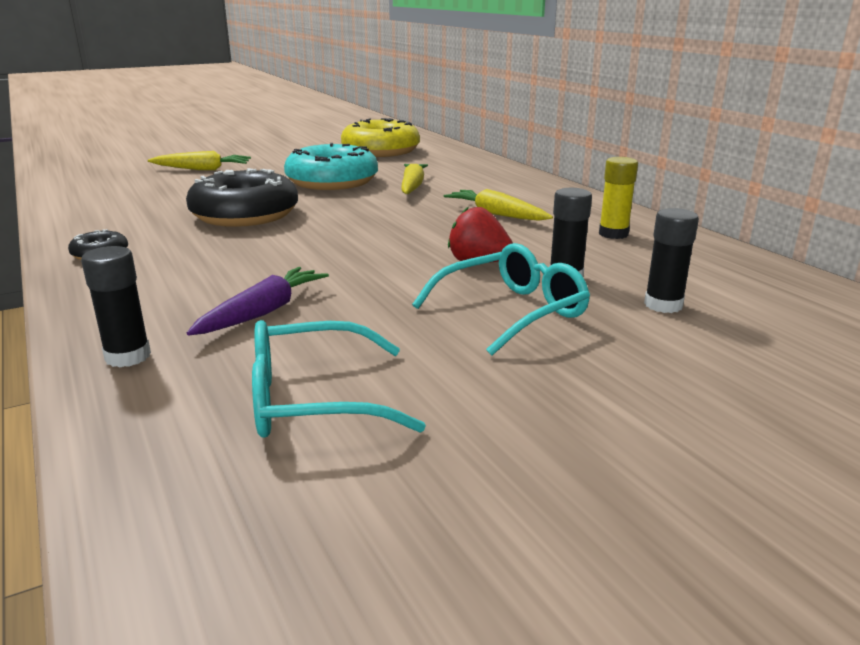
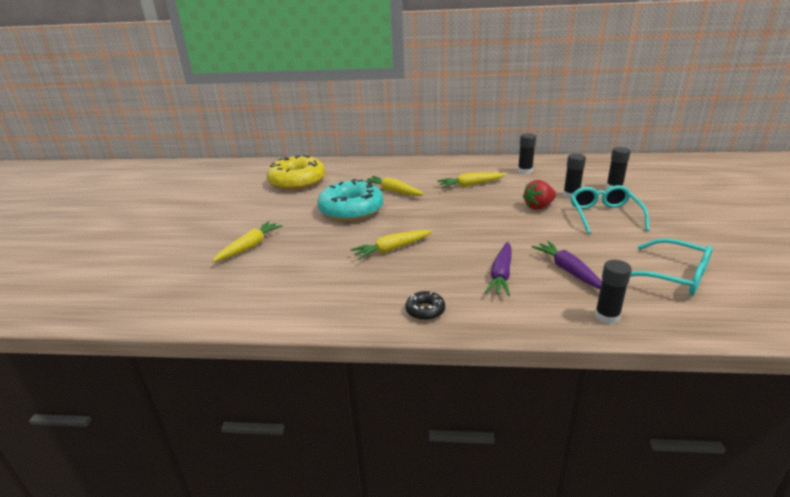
camera: 55 degrees left, 5 degrees up
black donut [186,168,298,227] -> yellow carrot [351,230,432,260]
turquoise glasses [252,320,426,438] -> turquoise glasses turned 75 degrees counterclockwise [630,238,713,295]
yellow glue stick [599,157,638,239] -> black glue stick [518,133,536,174]
none -> purple carrot [485,242,512,296]

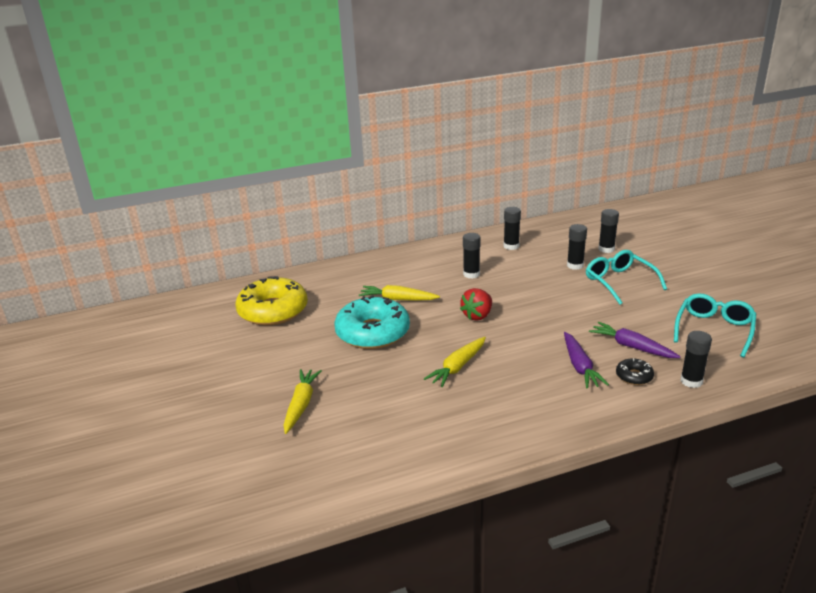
camera: 25 degrees left, 0 degrees up
black donut [405,291,445,320] -> black donut moved to [616,358,654,385]
yellow carrot [437,172,506,188] -> black glue stick [463,233,480,279]
red strawberry [523,180,556,210] -> red strawberry moved to [460,288,492,321]
turquoise glasses [630,238,713,295] -> turquoise glasses turned 75 degrees counterclockwise [674,293,756,358]

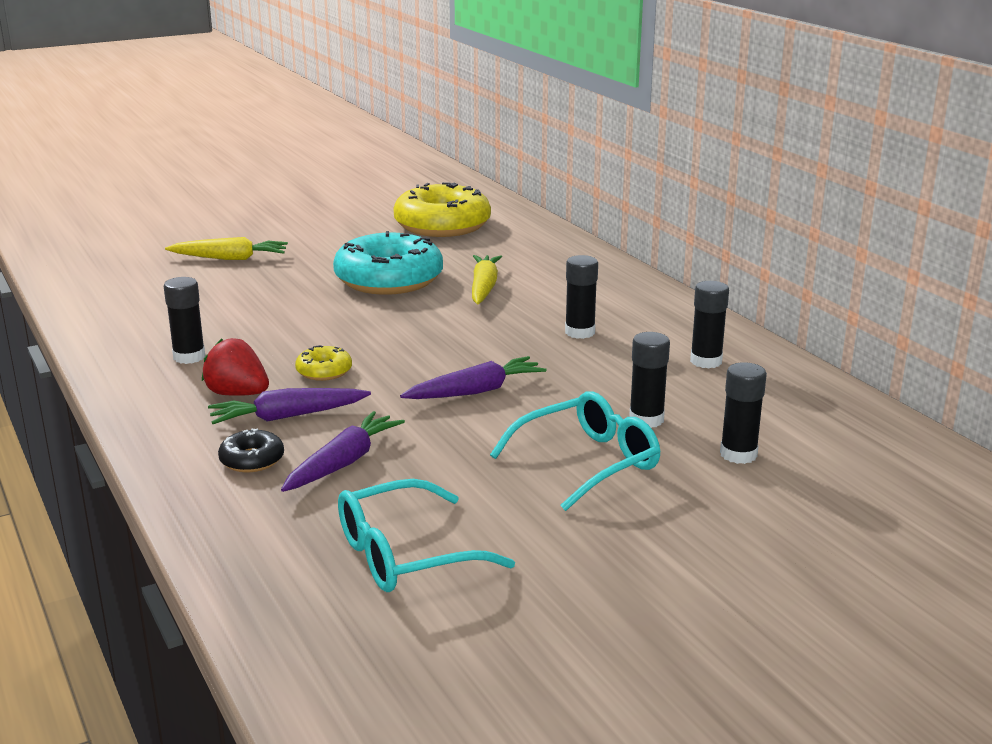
camera: 80 degrees right, 5 degrees down
yellow carrot [424,337,486,387] -> none
red strawberry [460,288,492,321] -> red strawberry moved to [202,338,269,396]
turquoise glasses [674,293,756,358] -> turquoise glasses turned 135 degrees clockwise [338,479,515,592]
black glue stick [681,331,712,388] -> black glue stick moved to [164,277,205,364]
none -> yellow donut [295,345,352,381]
none -> purple carrot [400,356,546,399]

